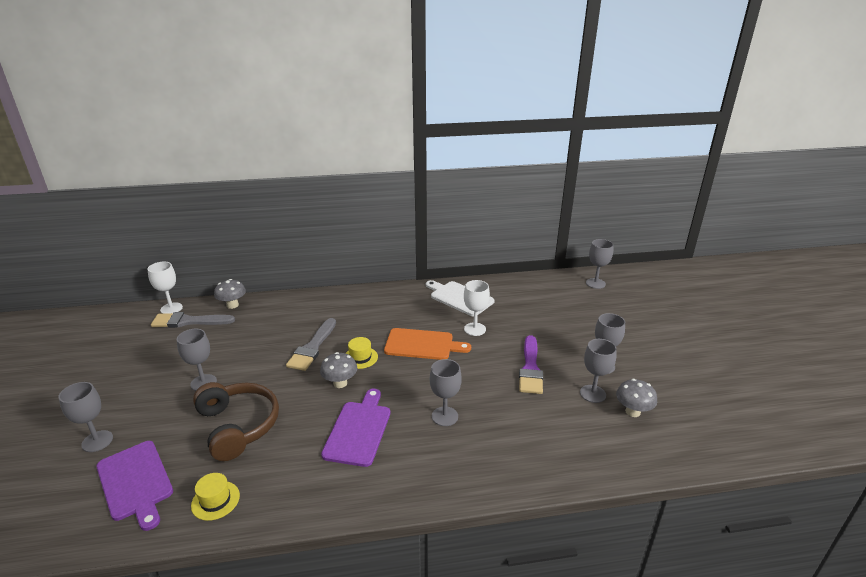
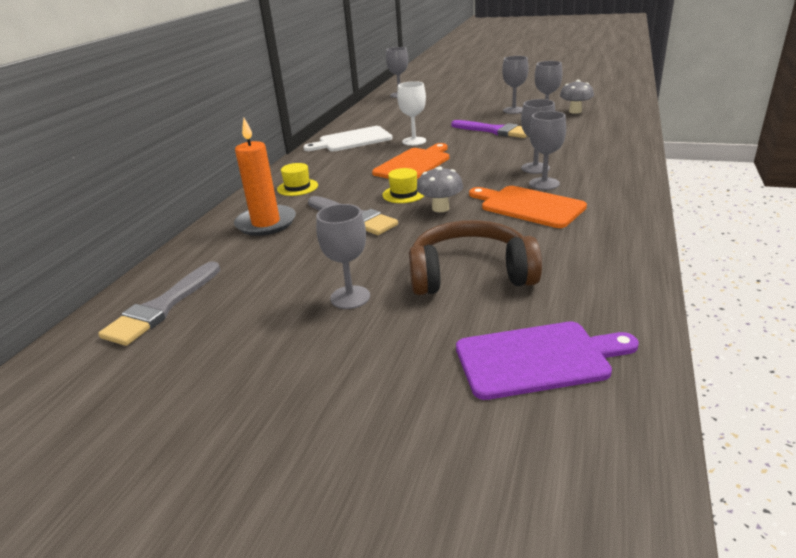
camera: 60 degrees left, 0 degrees up
grey goblet [59,382,113,452] -> grey goblet moved to [529,111,566,190]
white goblet [147,262,183,314] -> none
yellow hat [191,473,240,521] -> yellow hat moved to [277,163,318,196]
grey mushroom [214,279,246,309] -> none
purple cutting board [321,389,390,467] -> orange cutting board [469,186,587,228]
none -> orange candle [234,118,296,236]

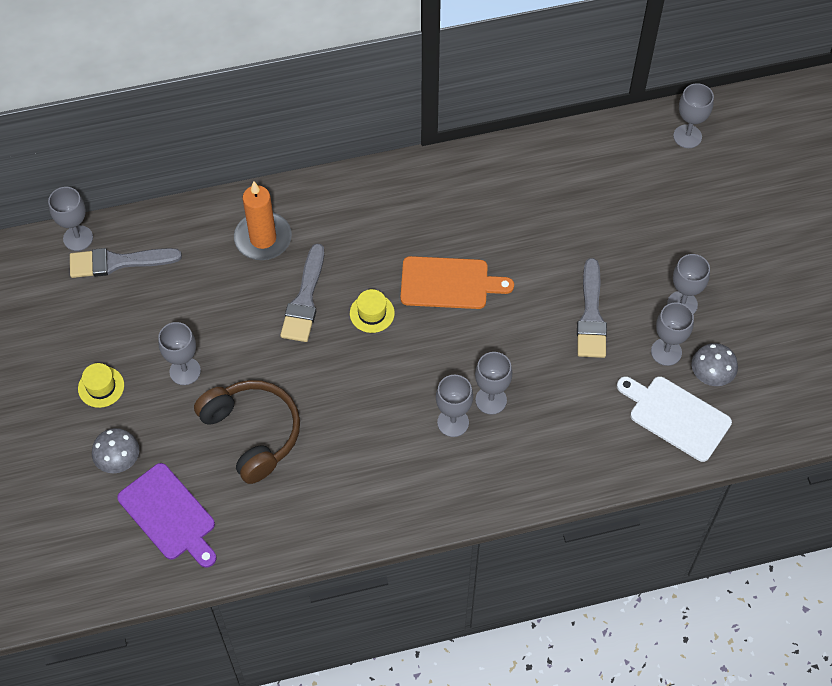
camera: 55 degrees right, 30 degrees up
yellow hat [277,163,318,196] -> yellow hat moved to [78,363,124,408]
white cutting board [303,126,393,151] -> white cutting board moved to [617,376,732,462]
white goblet [397,81,426,146] -> none
grey mushroom [417,167,463,212] -> grey mushroom moved to [92,428,139,473]
purple brush [451,120,527,138] -> grey brush [577,258,607,358]
orange cutting board [469,186,587,228] -> none
none -> grey goblet [48,187,93,251]

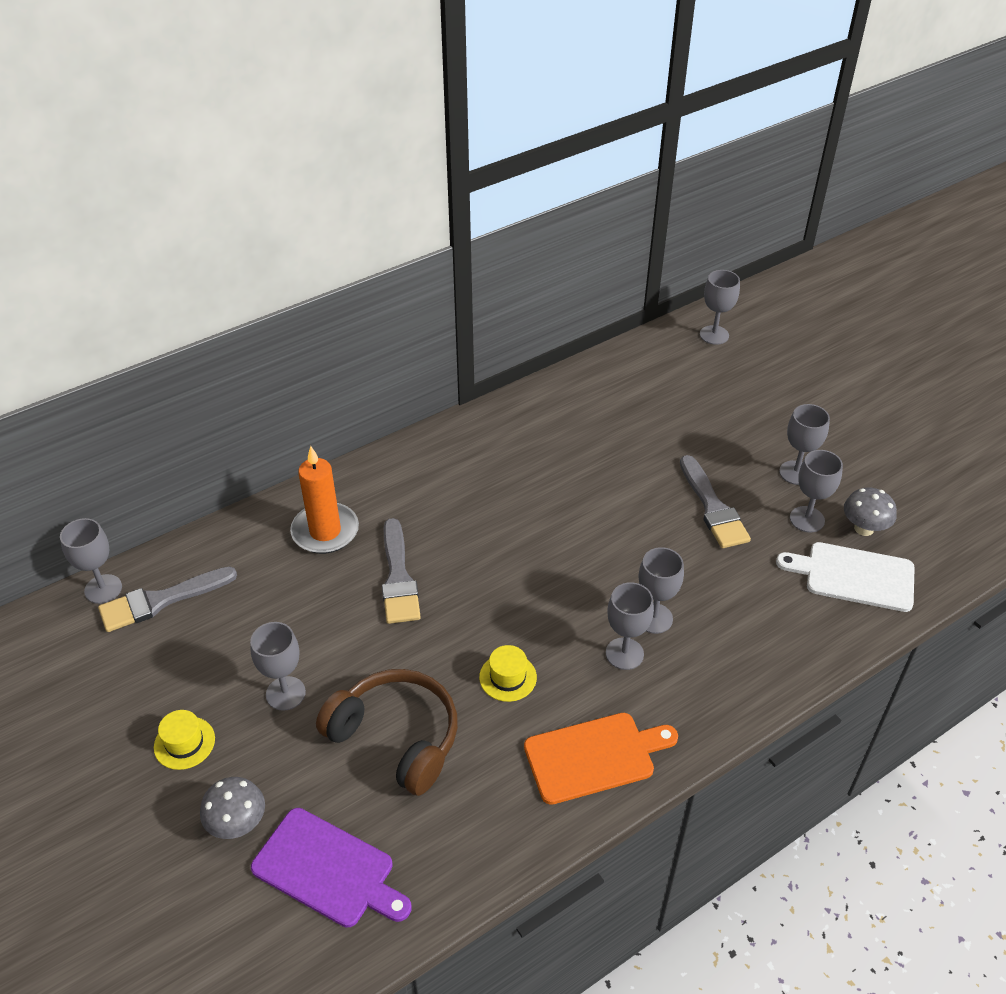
camera: 20 degrees left, 15 degrees down
yellow hat [350,289,395,333] -> yellow hat moved to [479,645,537,702]
orange cutting board [400,256,514,309] -> orange cutting board moved to [524,713,678,805]

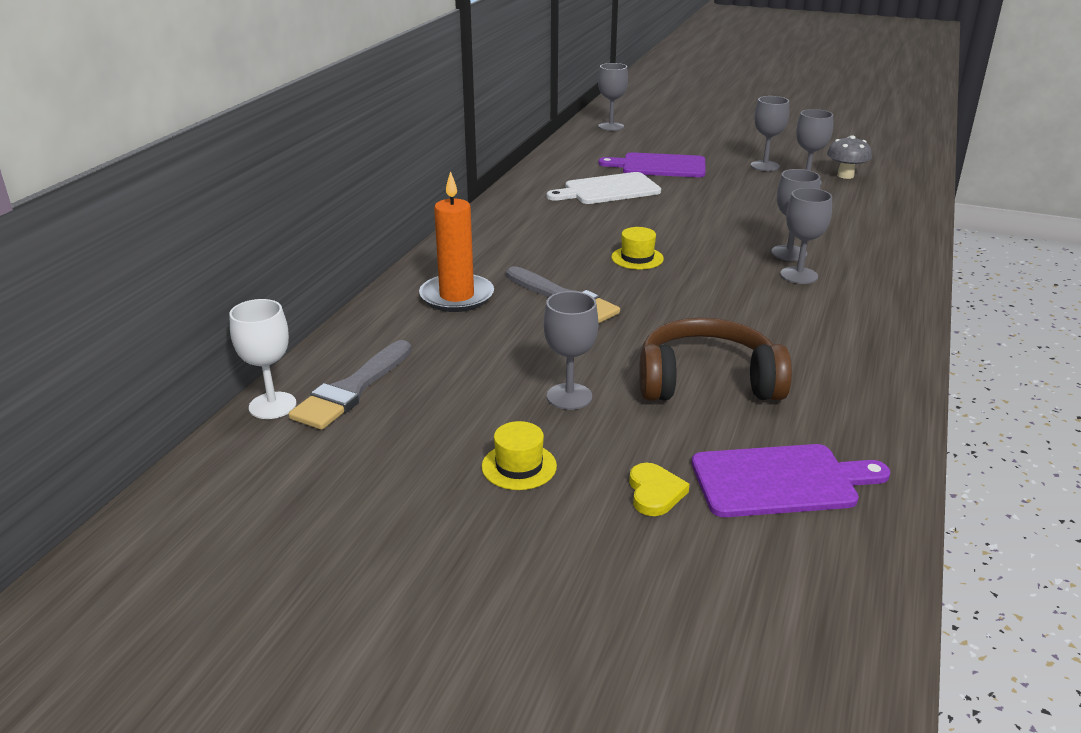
camera: 35 degrees left, 15 degrees down
grey goblet [60,518,122,604] -> white goblet [229,299,296,419]
grey mushroom [200,777,265,839] -> yellow heart [629,463,690,516]
yellow hat [479,645,537,702] -> yellow hat moved to [611,227,664,269]
orange cutting board [524,713,678,805] -> none
grey brush [680,455,751,548] -> none
white cutting board [776,542,915,612] -> white cutting board moved to [547,172,661,204]
none -> purple cutting board [599,152,706,177]

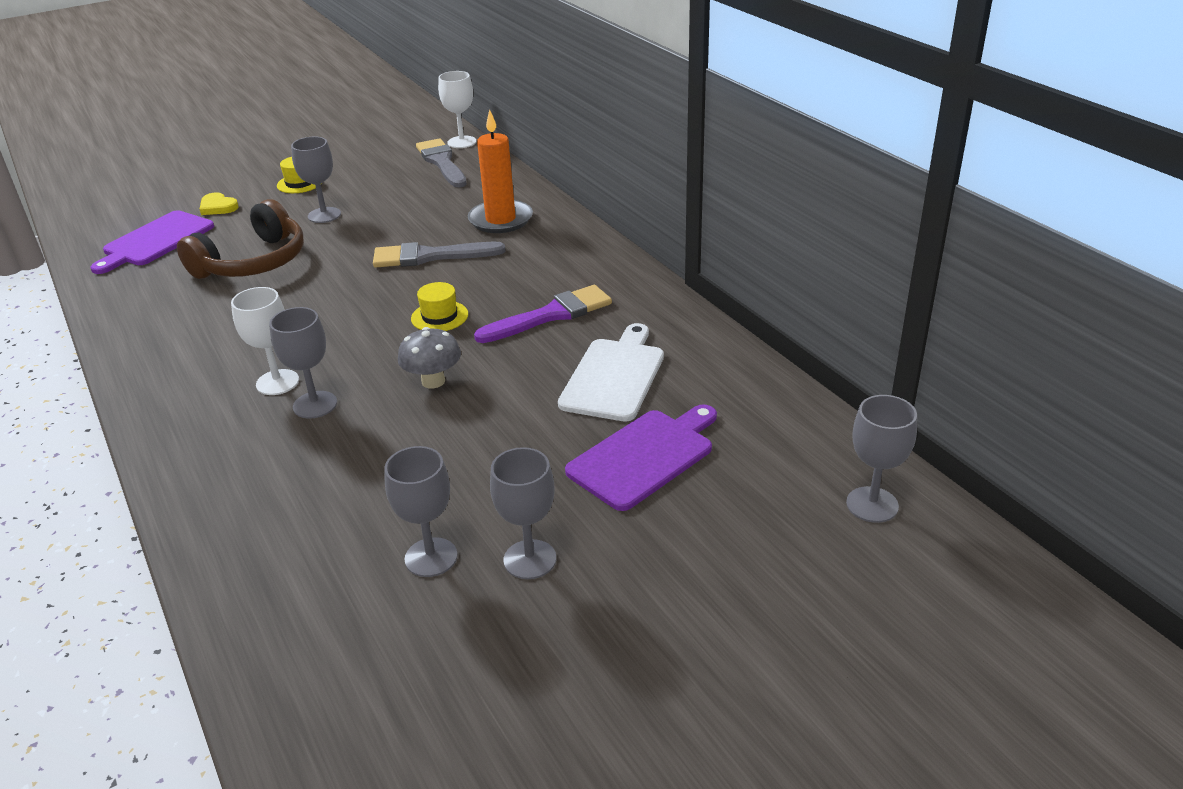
camera: 130 degrees right, 5 degrees up
grey goblet [780,188,832,284] -> white goblet [231,287,299,395]
grey mushroom [827,135,872,179] -> grey mushroom moved to [398,327,461,389]
none -> purple brush [474,285,612,343]

